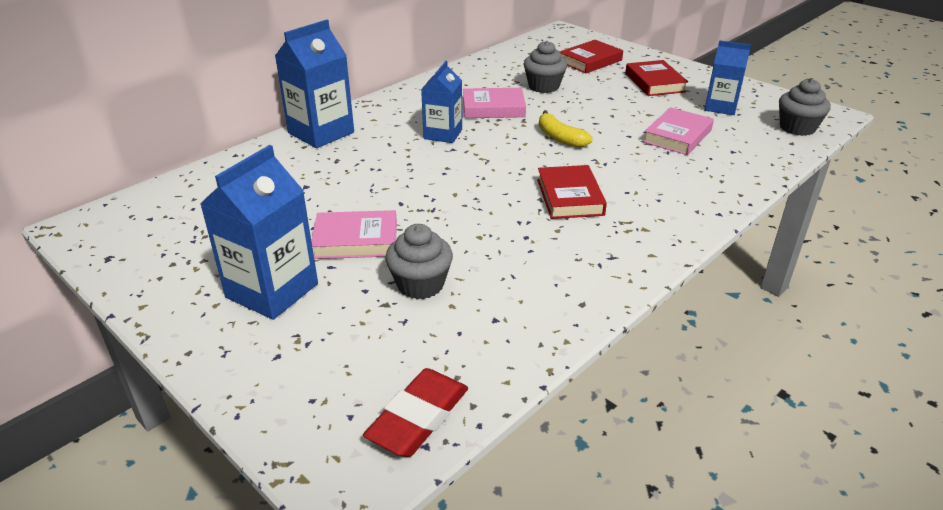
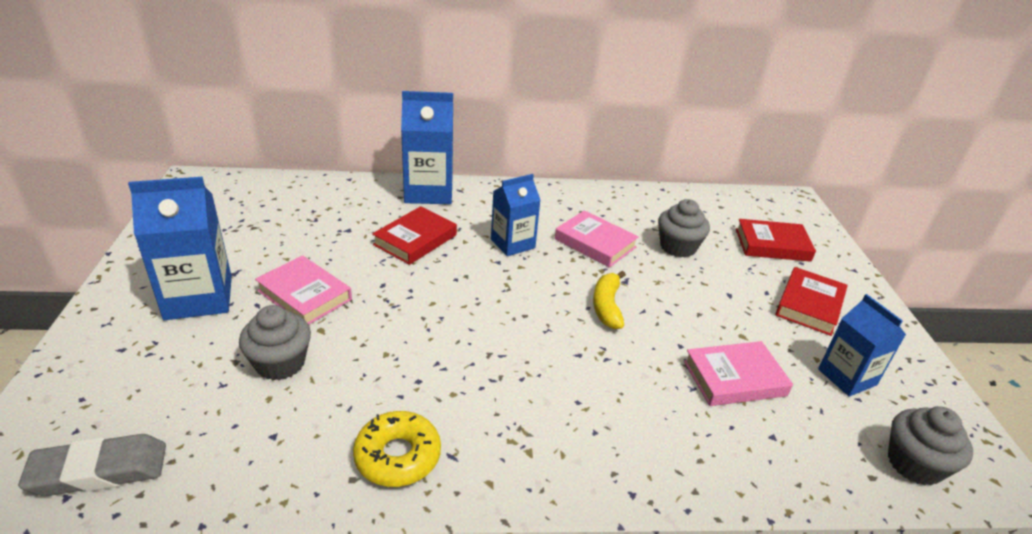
camera: 40 degrees right, 0 degrees up
red eraser [363,368,468,457] -> grey eraser [18,434,166,496]
red book [537,165,607,219] -> red book moved to [372,206,457,265]
none -> yellow donut [353,411,441,487]

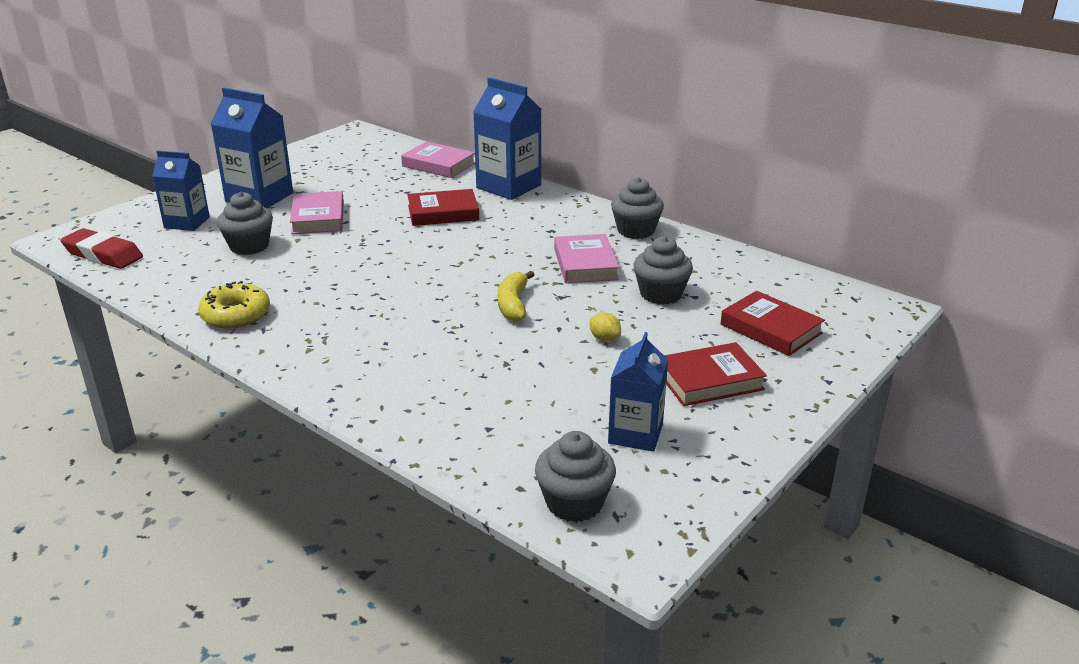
camera: 45 degrees right, 5 degrees down
grey eraser [18,434,166,496] -> red eraser [60,228,143,269]
blue carton [491,174,540,256] -> blue carton moved to [152,150,210,231]
yellow banana [593,271,626,329] -> yellow banana turned 45 degrees counterclockwise [498,271,534,322]
pink book [684,341,793,406] -> pink book moved to [401,142,475,178]
none -> yellow lemon [590,312,621,341]
none -> grey cupcake [611,177,664,239]

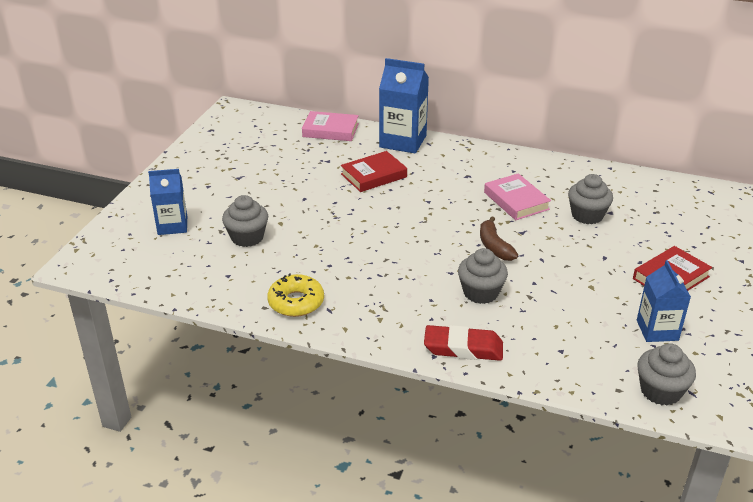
camera: 20 degrees left, 5 degrees up
red eraser [60,228,143,269] -> red eraser moved to [424,325,503,361]
blue carton [211,87,293,208] -> none
pink book [290,191,344,234] -> none
yellow banana [498,271,534,322] -> brown banana [480,216,518,261]
yellow lemon [590,312,621,341] -> none
grey cupcake [611,177,664,239] -> grey cupcake moved to [458,248,508,304]
red book [721,291,825,356] -> none

